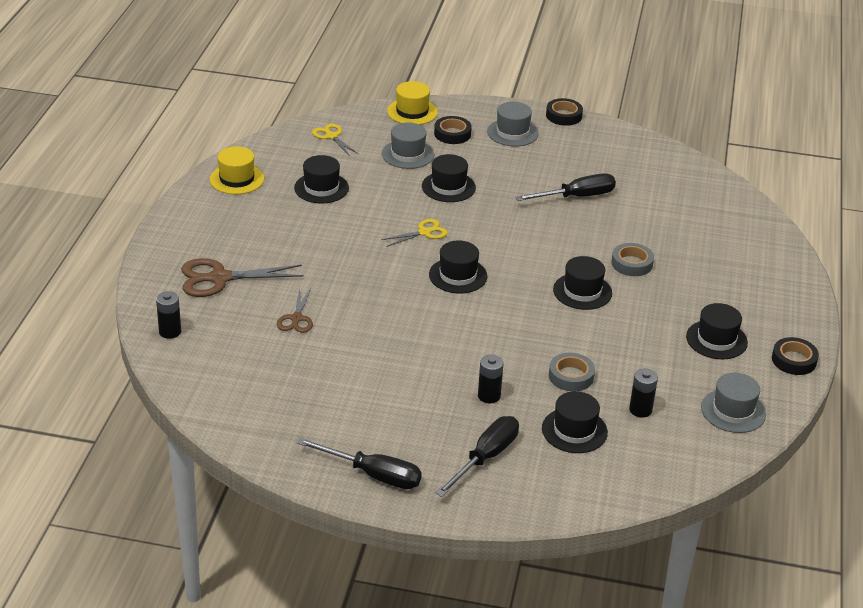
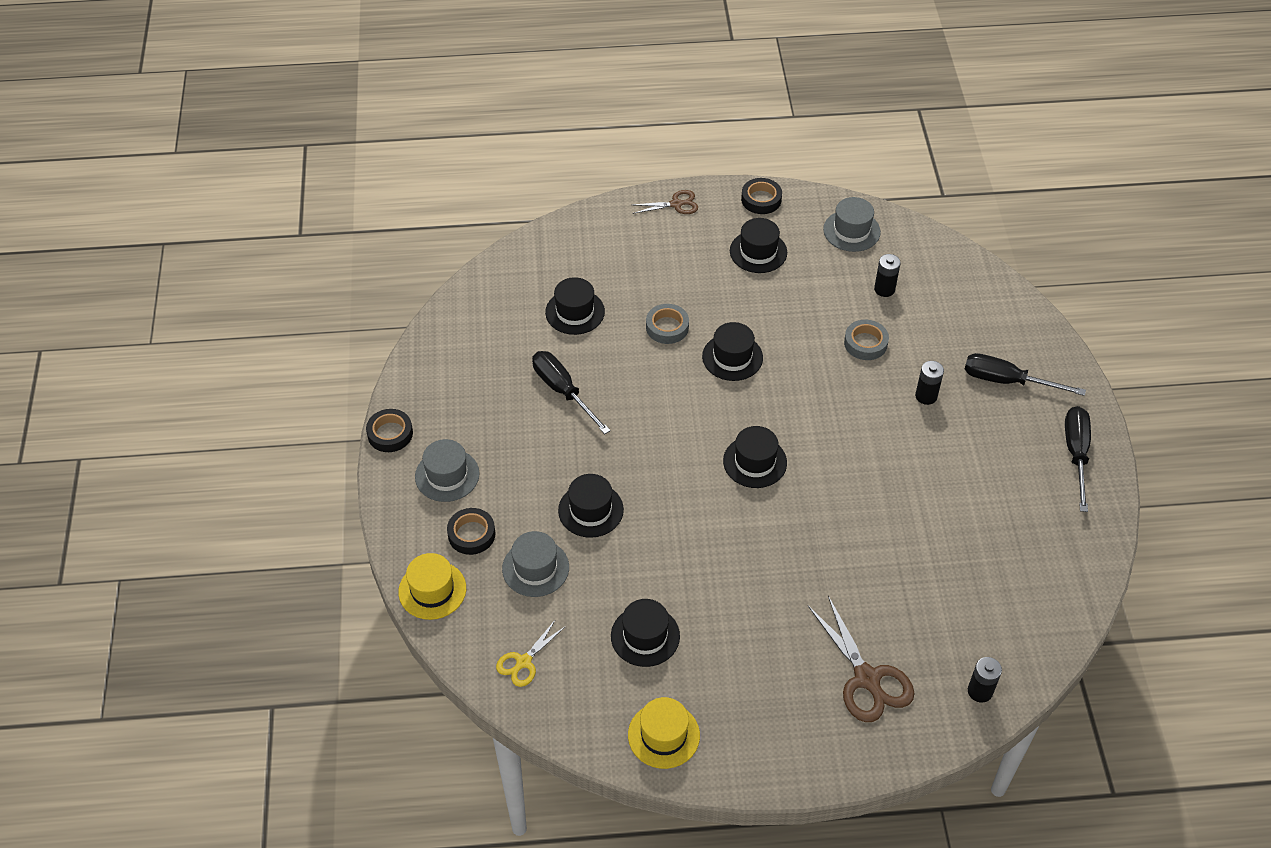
camera: 105 degrees left, 15 degrees up
brown scissors [277,288,313,333] -> brown scissors moved to [633,190,698,214]
yellow scissors [382,219,448,247] -> none
black hat [542,391,608,453] -> black hat moved to [545,277,605,335]

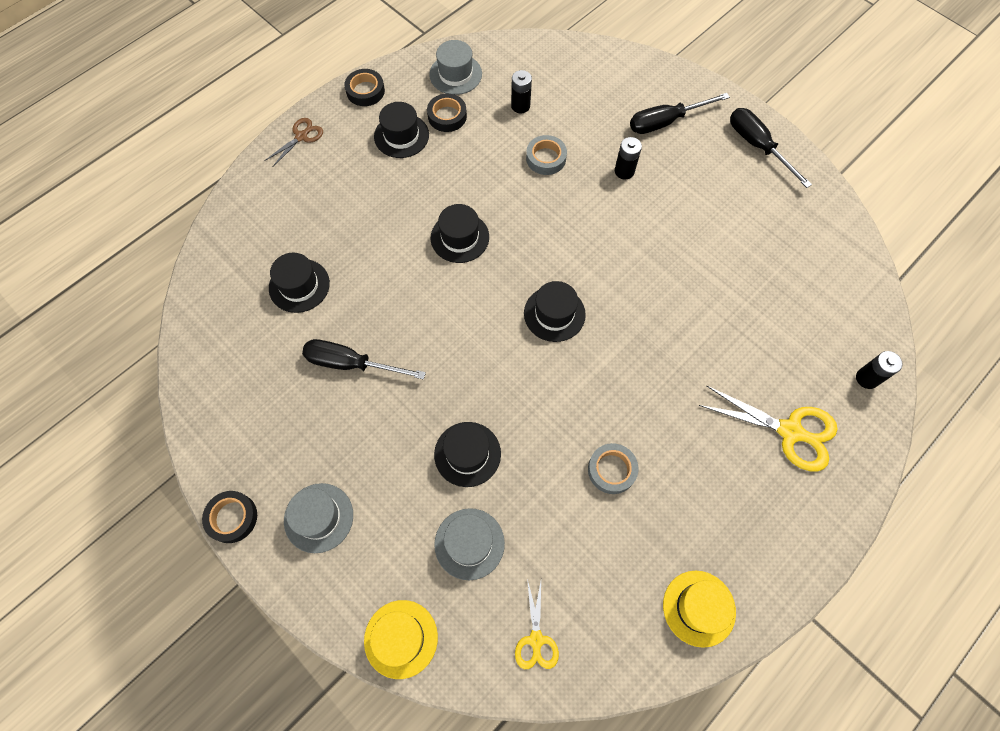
camera: 40 degrees left, 15 degrees up
black tape [447,508,495,555] -> black tape moved to [427,94,467,132]
black hat [611,599,680,667] -> none
grey tape [646,304,689,344] -> grey tape moved to [588,443,638,494]
brown scissors [808,596,915,722] -> yellow scissors [699,385,838,472]

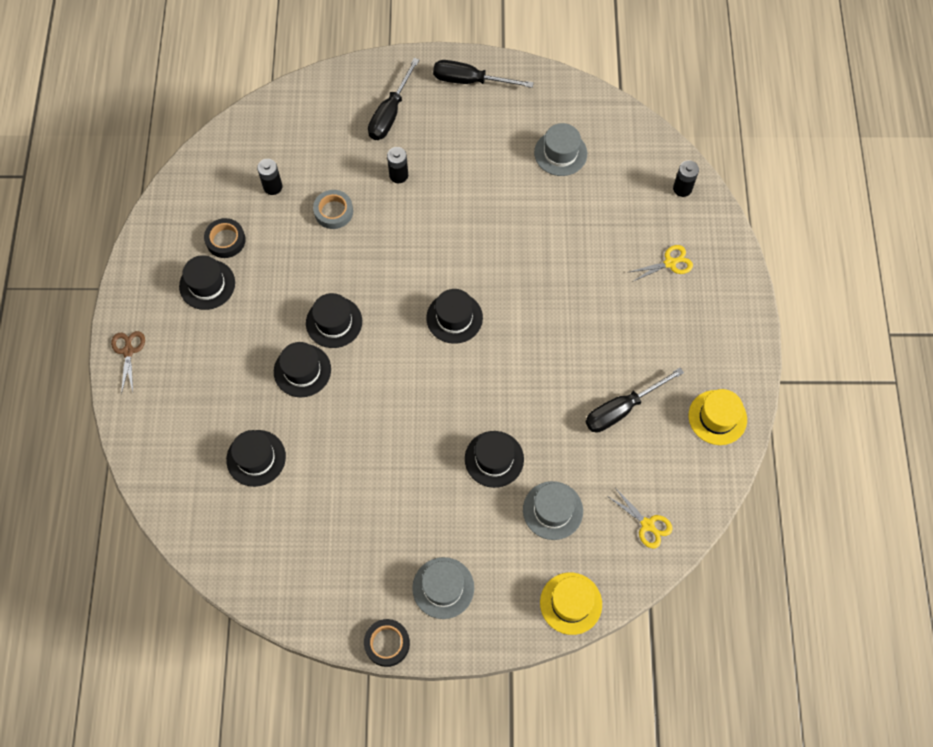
camera: 45 degrees left, 0 degrees up
black screwdriver [302,339,426,380] -> black screwdriver moved to [585,368,684,432]
black tape [344,69,385,106] -> none
grey hat [429,40,482,95] -> grey hat moved to [534,123,587,176]
grey tape [588,443,638,494] -> none
yellow scissors [699,385,838,472] -> yellow scissors [627,245,693,282], size x0.58
none -> black hat [274,342,331,397]

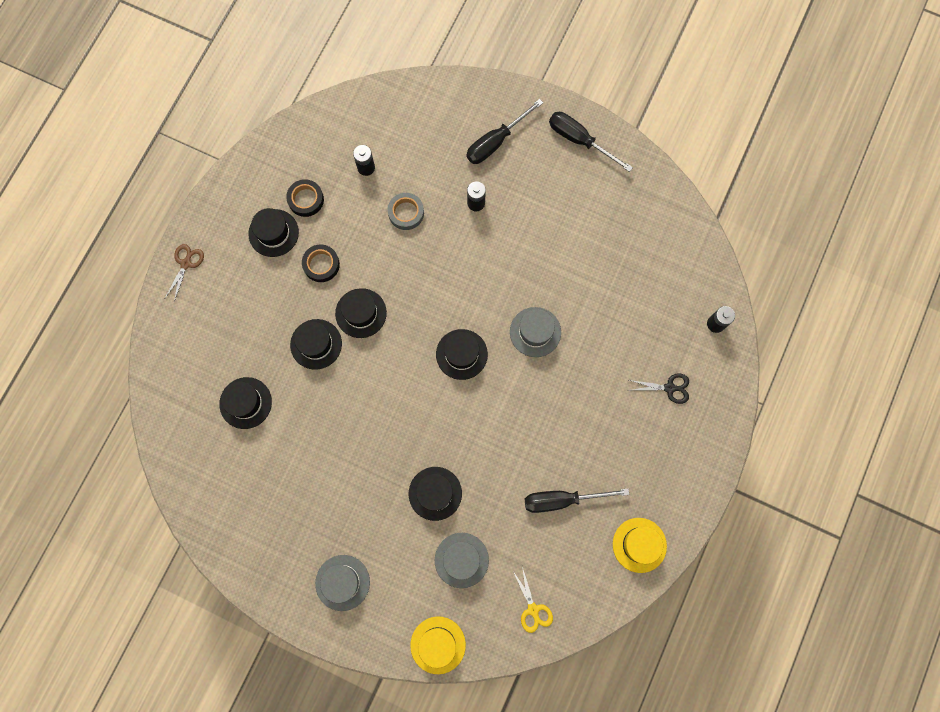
camera: 25 degrees right, 10 degrees up
black tape [364,619,410,667] -> black tape moved to [302,244,340,282]
grey hat [534,123,587,176] -> grey hat moved to [510,307,561,357]
yellow scissors [627,245,693,282] -> black scissors [629,373,689,404]

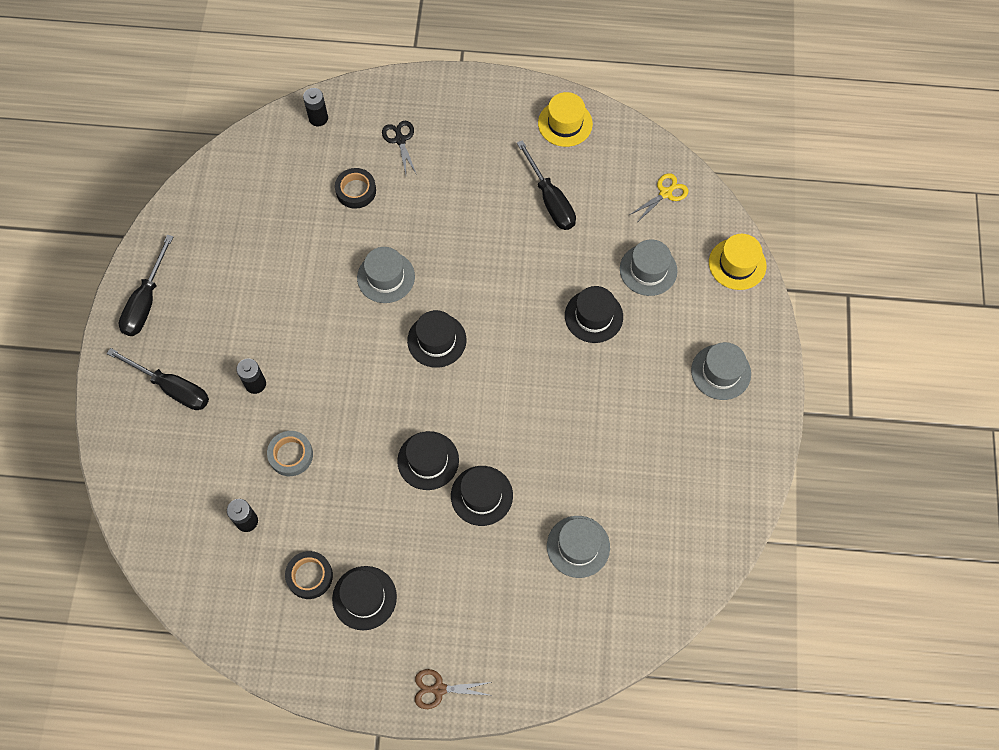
camera: 110 degrees left, 10 degrees down
black hat [219,377,272,429] -> grey hat [547,516,610,578]
black tape [302,244,340,282] -> black tape moved to [335,168,376,209]

